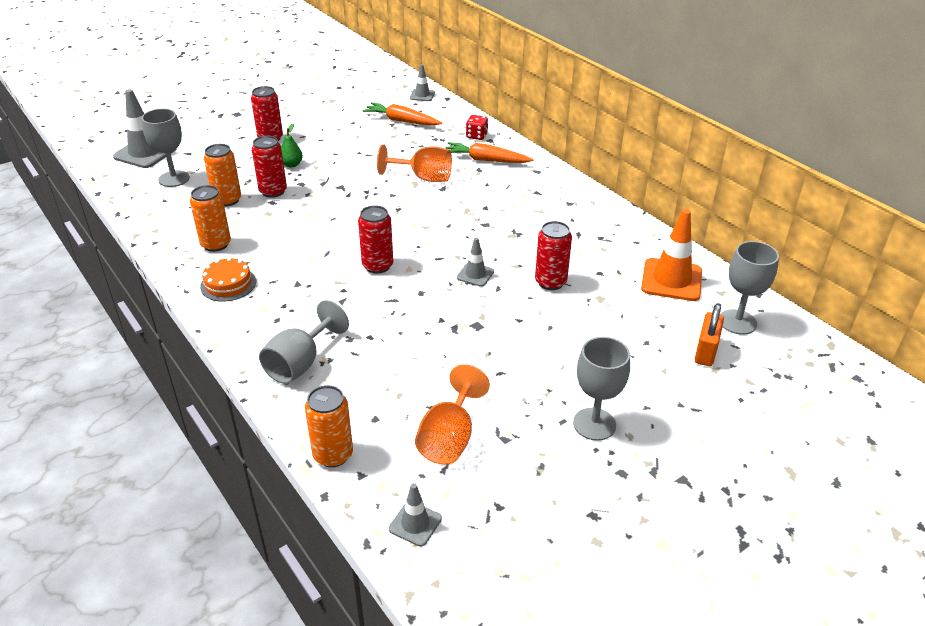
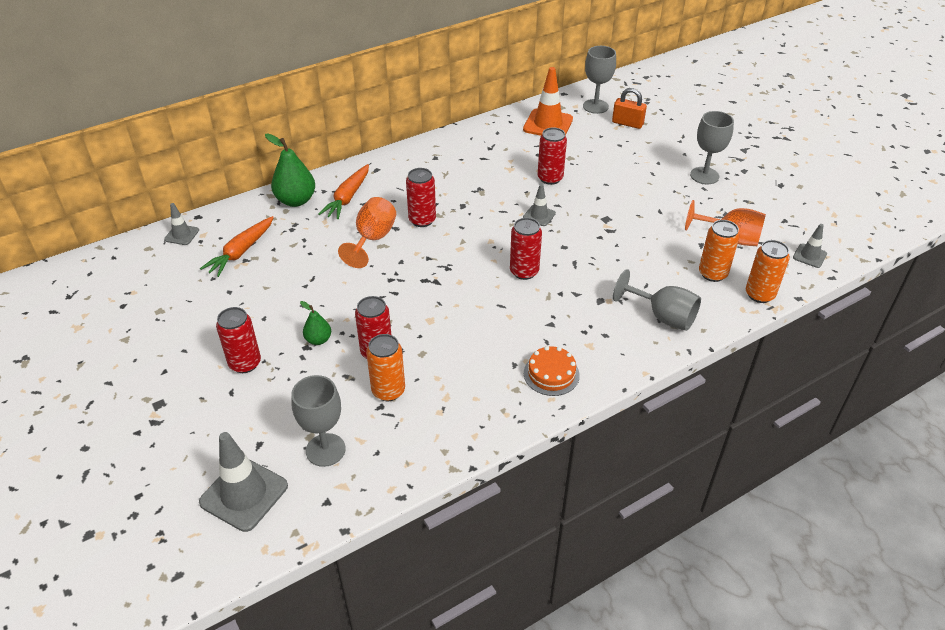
camera: 85 degrees left, 5 degrees up
orange can [190,185,231,252] -> orange can moved to [699,220,740,282]
red dice [466,115,488,140] -> green pear [265,133,315,207]
none -> red can [406,168,436,227]

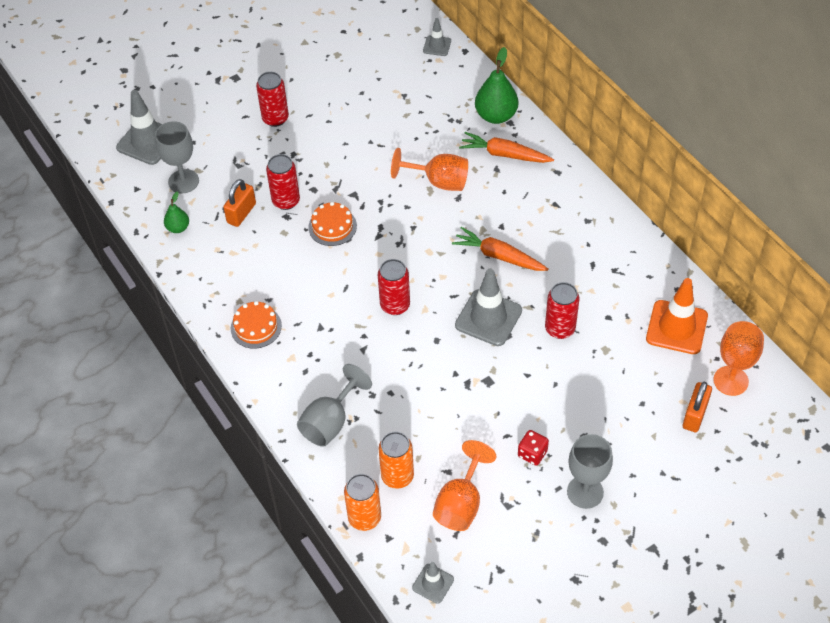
camera: 90 degrees right, 10 degrees up
orange carrot [200,216,274,277] -> orange carrot moved to [452,227,549,271]
green pear [300,301,331,345] -> green pear moved to [164,191,189,233]
orange can [366,334,405,401] -> orange padlock [223,179,256,227]
red can [406,168,436,227] -> none
grey traffic cone [523,184,556,226] -> grey traffic cone [455,269,522,346], size x1.85
grey goblet [583,46,616,114] -> orange goblet [713,321,764,396]
none -> orange cake [308,202,357,246]
none -> red dice [518,430,549,466]

